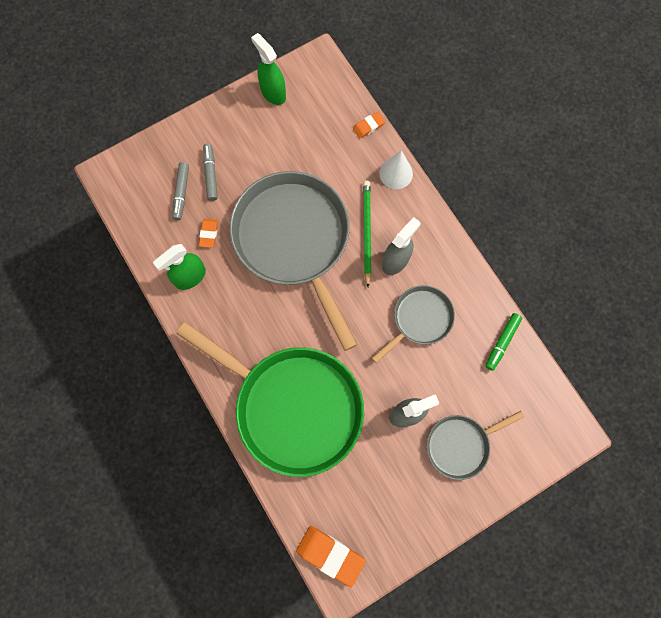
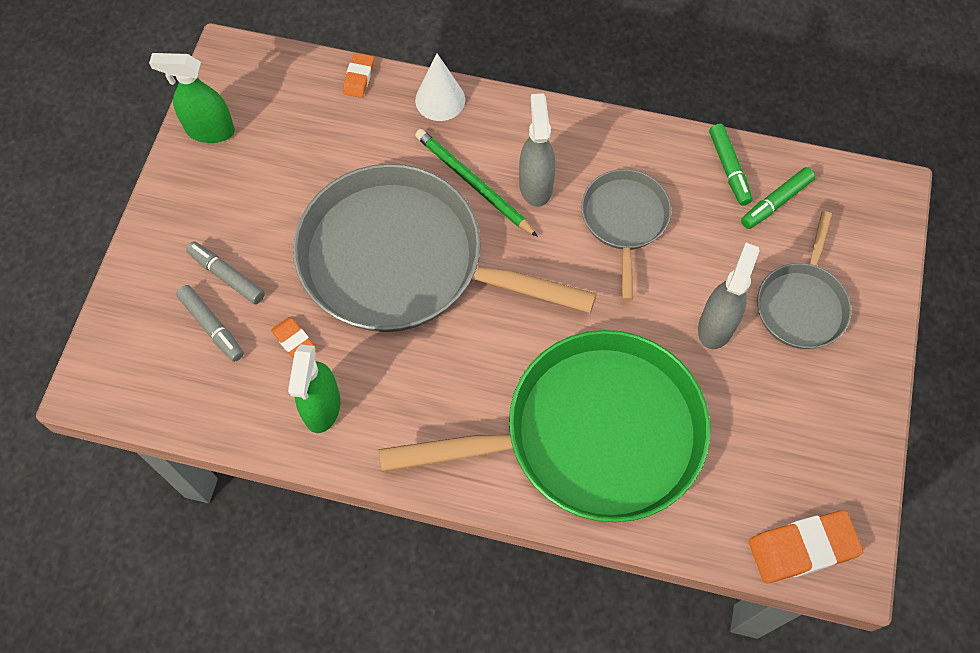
camera: 45 degrees left, 10 degrees down
none -> green marker [741,167,815,229]

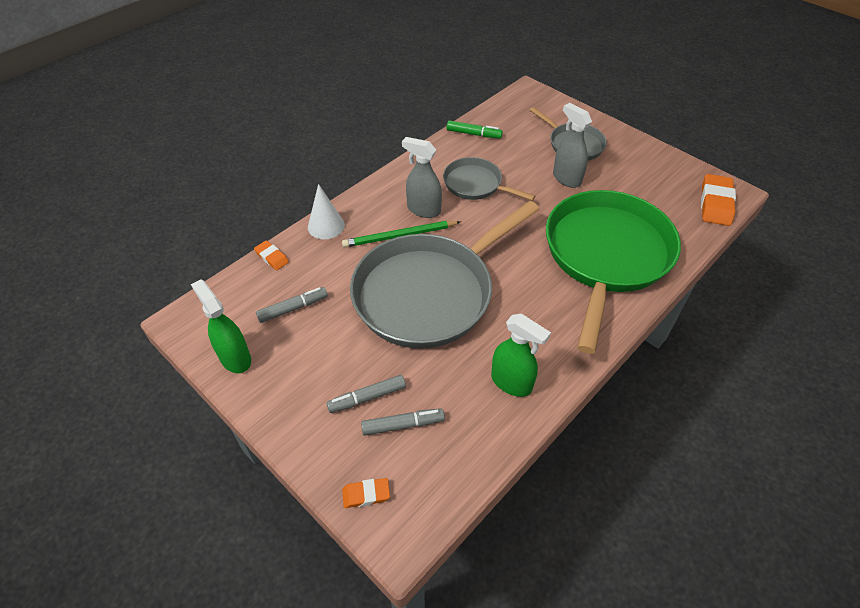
camera: 60 degrees left, 15 degrees down
green spray bottle [149,53,235,143] -> green spray bottle turned 105 degrees clockwise [191,279,251,373]
orange eraser [271,317,317,359] -> orange eraser moved to [342,478,390,508]
green marker [741,167,815,229] -> none
none -> grey marker [256,287,328,323]

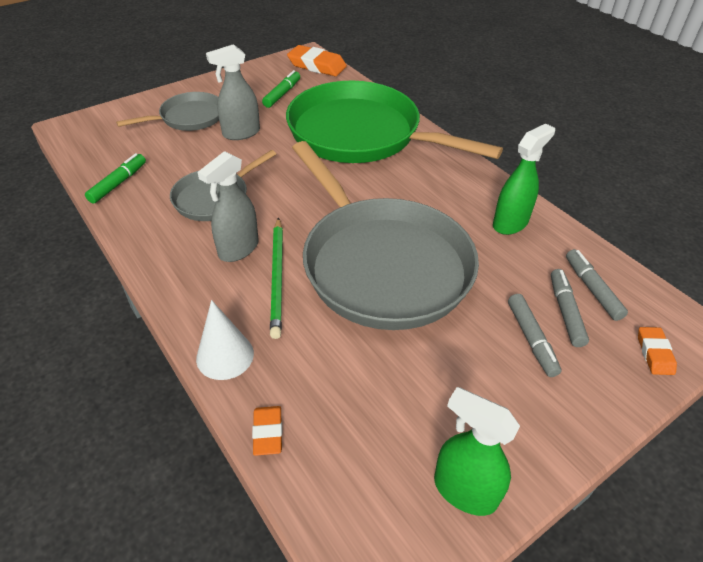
camera: 80 degrees left, 5 degrees down
green spray bottle [191,279,251,373] -> green spray bottle turned 60 degrees clockwise [434,387,520,516]
orange eraser [254,240,289,270] -> orange eraser turned 60 degrees counterclockwise [252,406,282,456]
grey marker [256,287,328,323] -> grey marker moved to [566,249,628,321]
none -> green marker [262,70,300,108]

